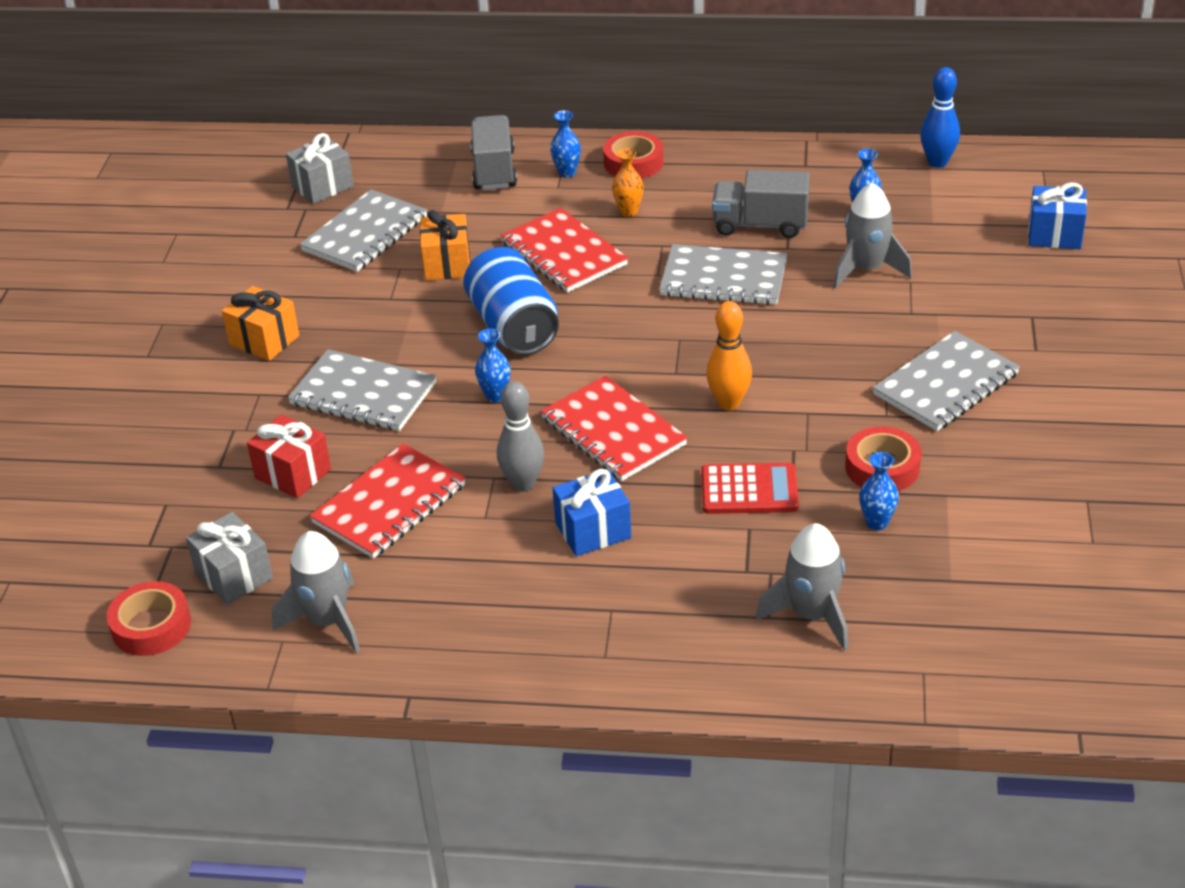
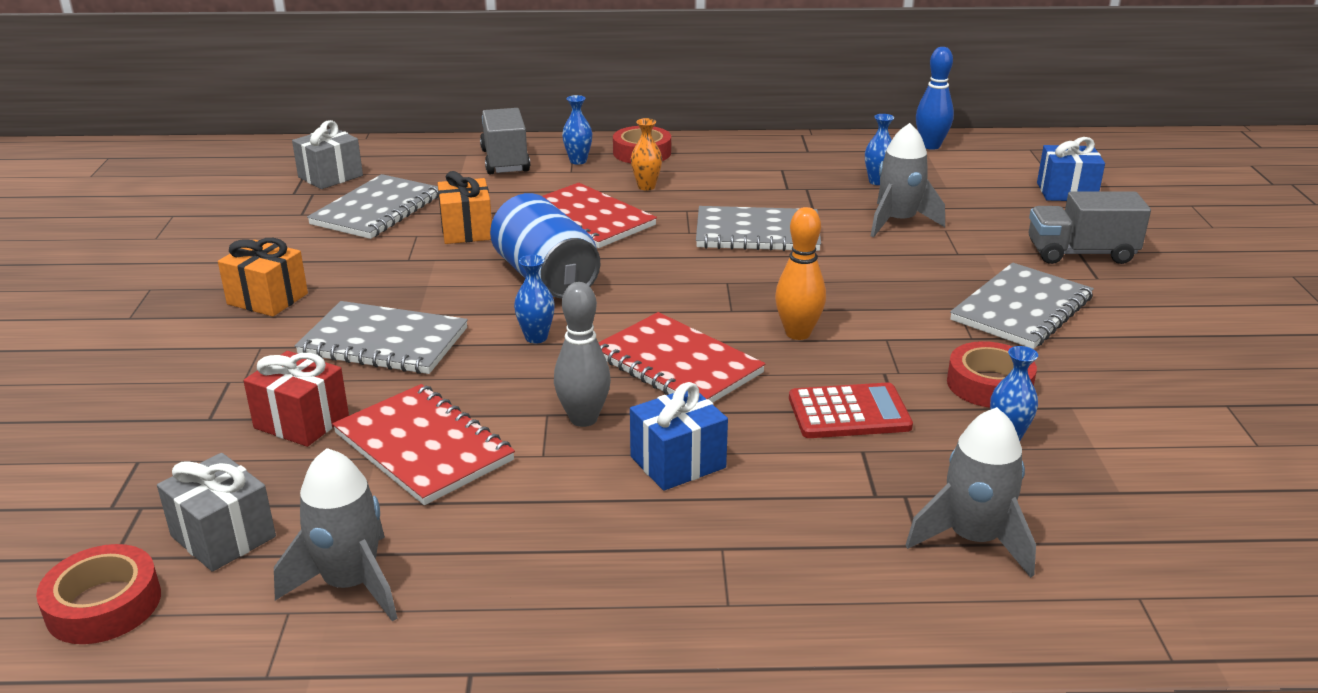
camera: 10 degrees left, 10 degrees down
red notebook [309,444,466,559] -> red notebook turned 75 degrees counterclockwise [332,384,515,505]
grey truck [712,170,810,238] -> grey truck moved to [1029,192,1151,264]

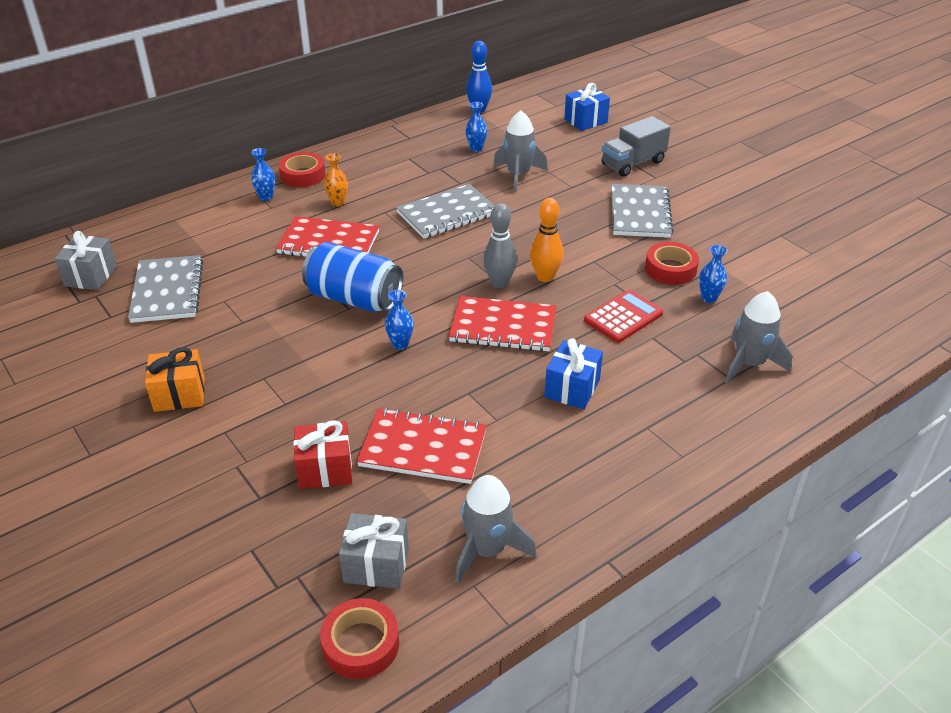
camera: 35 degrees left, 10 degrees up
grey notebook [295,301,468,374] -> none
orange gift [438,171,492,244] -> none
grey truck [480,108,530,174] -> none
grey bowling pin [554,282,611,427] -> grey bowling pin moved to [483,203,517,288]

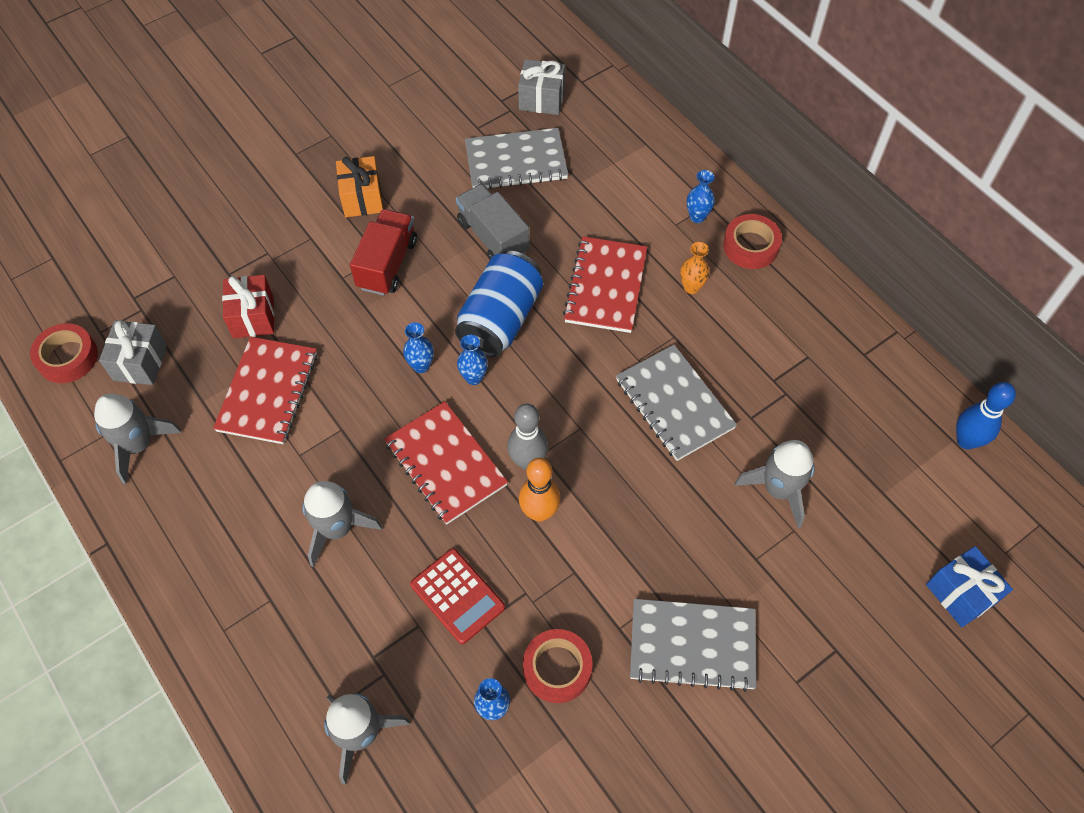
camera: 90 degrees right, 20 degrees up
red notebook [449,296,557,352] -> red notebook turned 45 degrees counterclockwise [384,401,508,525]
blue vase [465,102,487,152] -> blue vase moved to [457,335,488,385]
blue gift [545,338,603,409] -> grey rocket [302,481,382,567]
grey truck [601,116,671,177] -> grey truck moved to [456,184,530,260]
none -> red truck [350,209,417,296]

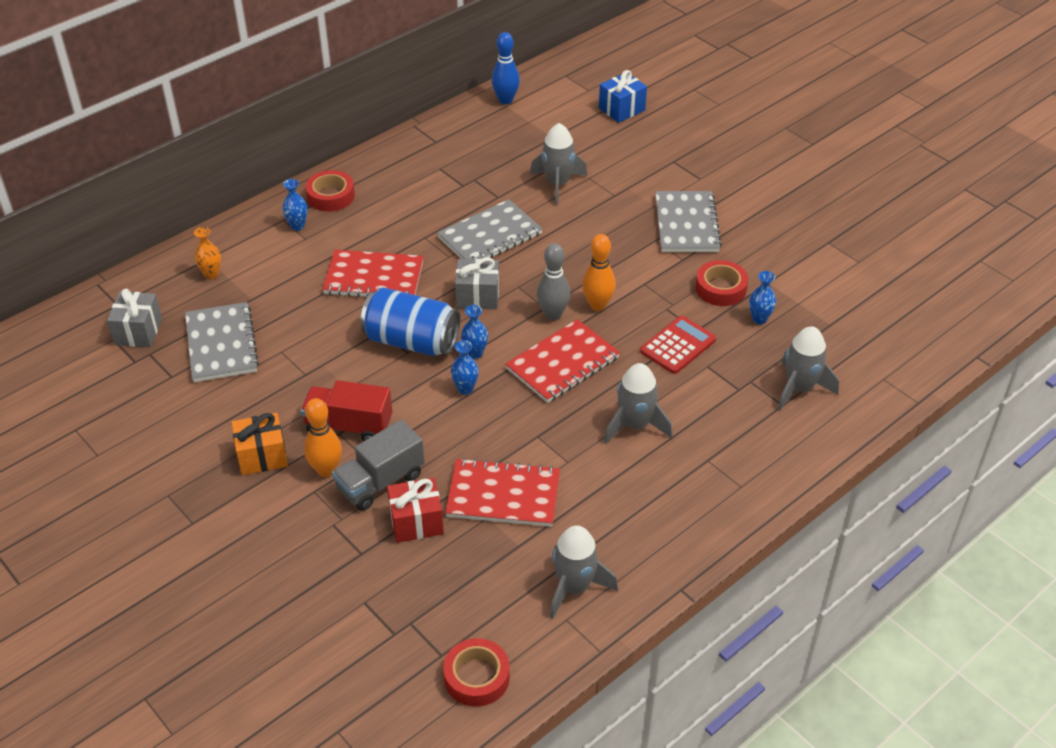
camera: 95 degrees left, 15 degrees down
grey gift [99,320,167,385] -> grey gift moved to [455,257,499,309]
grey truck [456,184,530,260] -> grey truck moved to [332,420,424,511]
orange vase [680,242,710,294] -> orange vase moved to [194,227,221,280]
none -> orange bowling pin [304,398,342,477]

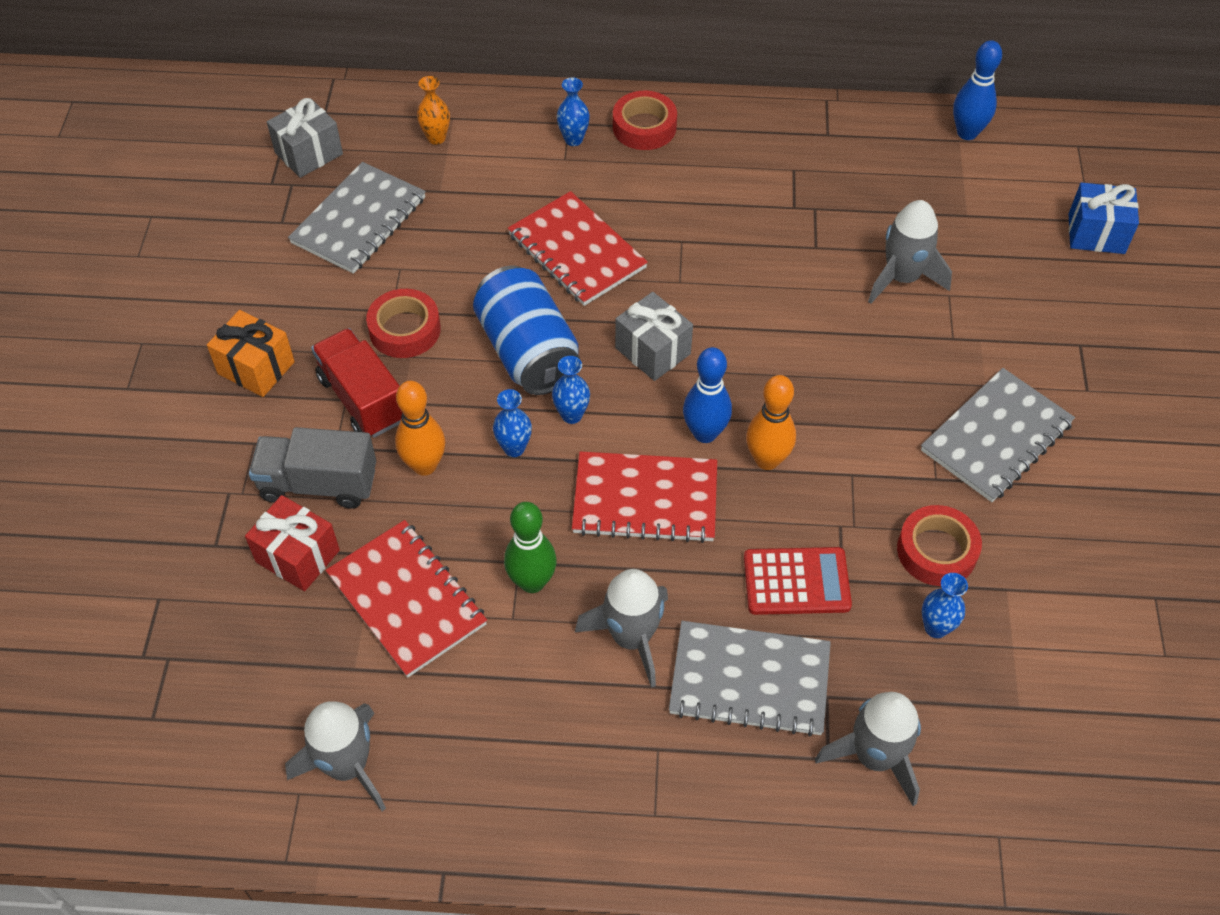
camera: 45 degrees right, 10 degrees up
orange bowling pin [304,398,342,477] -> orange bowling pin moved to [395,381,445,476]
grey notebook [437,199,543,259] -> grey notebook moved to [669,621,831,737]
red tape [443,638,510,707] -> red tape moved to [366,289,441,358]
grey bowling pin [537,243,570,320] -> blue bowling pin [683,347,732,443]
none -> green bowling pin [504,502,557,593]

